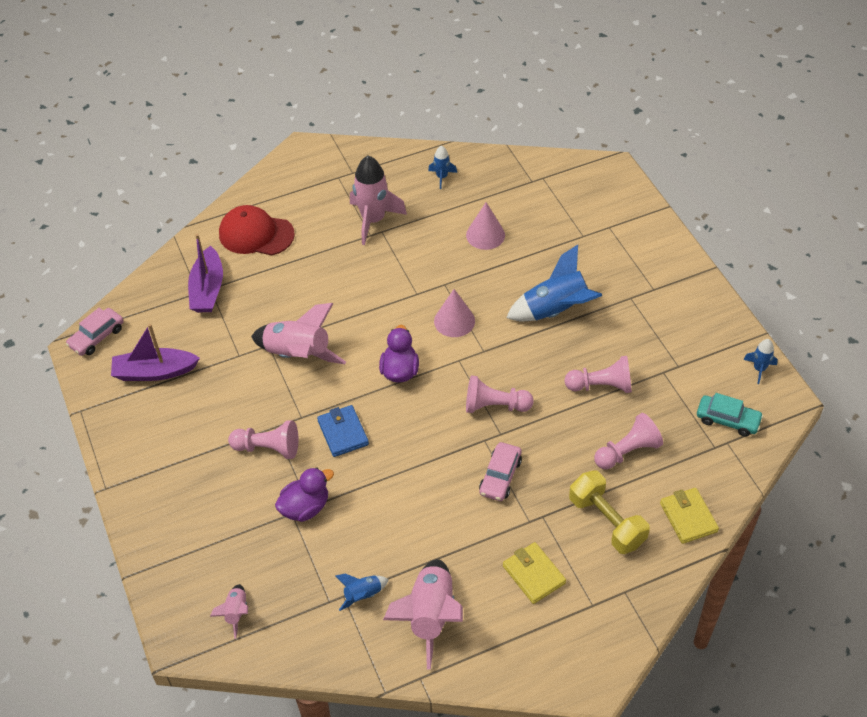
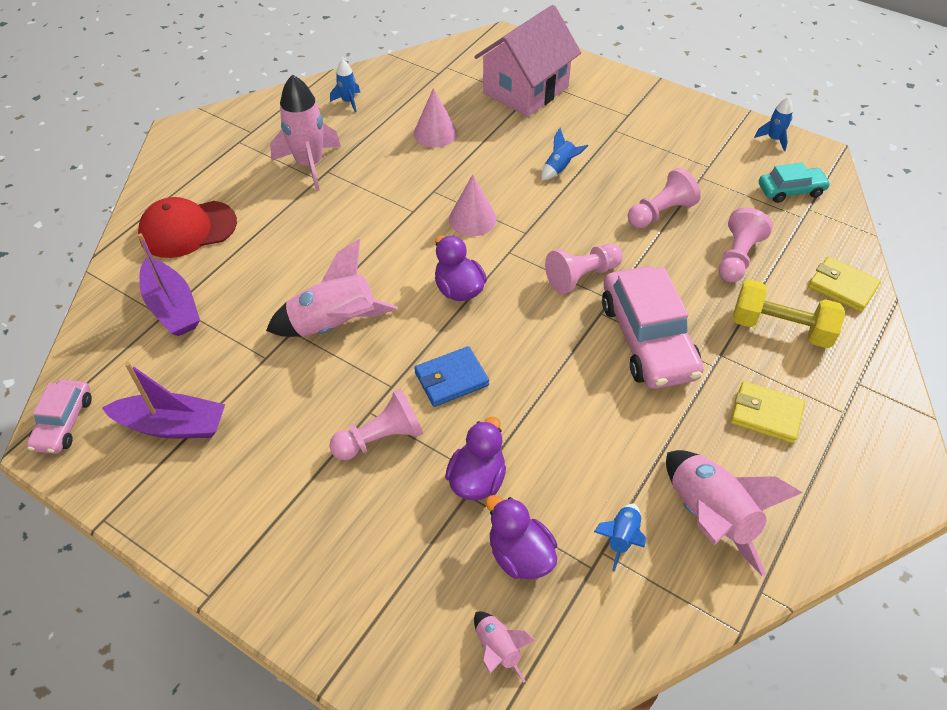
camera: 35 degrees left, 0 degrees up
purple boat [111,324,200,381] -> purple boat turned 135 degrees counterclockwise [102,362,225,438]
blue wallet [317,405,369,457] -> blue wallet turned 60 degrees counterclockwise [414,346,489,407]
pink car [479,442,522,501] -> pink car [602,266,704,389], size x1.85
blue rocket [506,245,602,321] -> blue rocket [541,128,588,181], size x0.50
none -> pink house [474,5,581,117]
none -> purple duck [486,495,557,579]

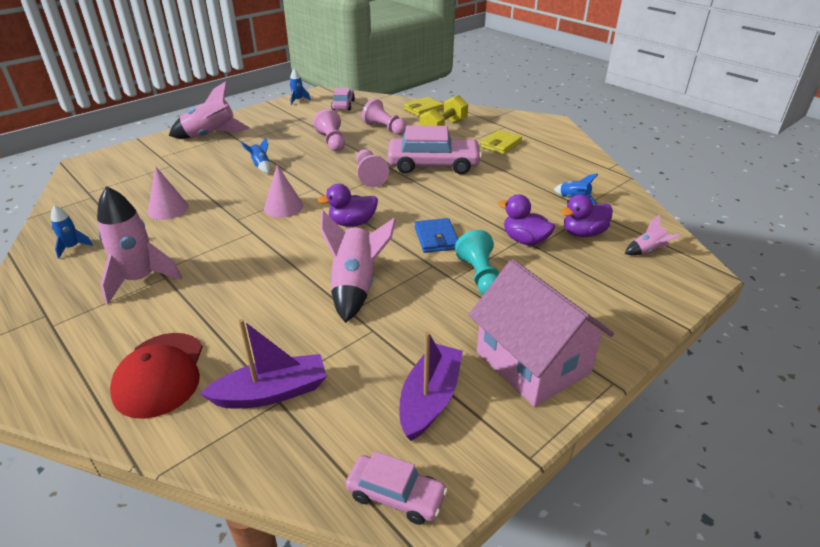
camera: 75 degrees left, 15 degrees down
pink pawn [329,389,423,460] -> turquoise pawn [455,230,499,295]
pink house [474,5,581,117] -> pink house moved to [468,259,614,407]
pink rocket [666,450,802,577] -> pink rocket moved to [169,81,250,139]
turquoise car [759,162,831,203] -> pink car [331,88,355,111]

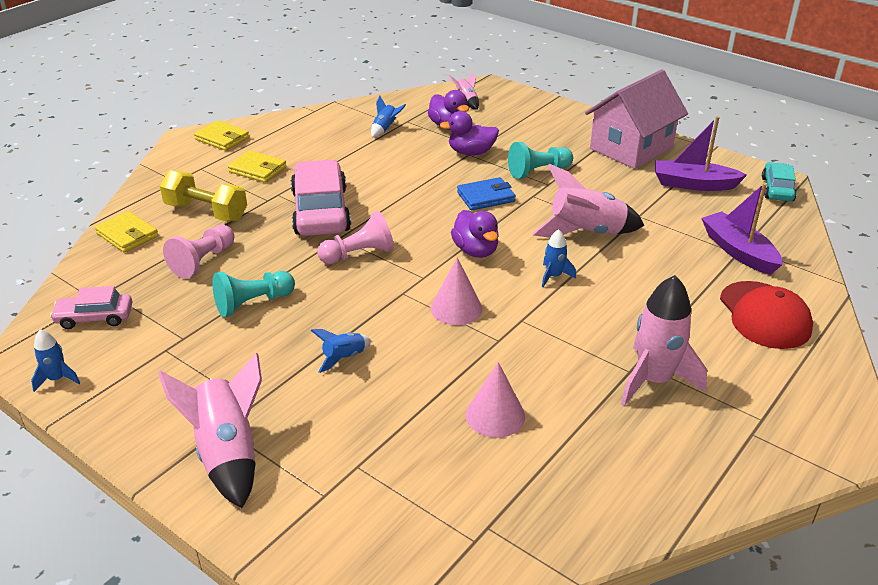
camera: 100 degrees left, 0 degrees up
blue rocket [51,205,93,259] -> blue rocket moved to [542,229,576,287]
red cap [110,333,203,419] -> red cap turned 90 degrees clockwise [720,281,813,349]
pink pawn [313,109,345,151] -> turquoise pawn [212,271,295,317]
pink car [346,451,448,525] -> turquoise car [762,162,797,201]
purple duck [498,194,555,246] -> purple duck turned 60 degrees clockwise [439,111,499,156]
none -> yellow wallet [194,120,249,151]

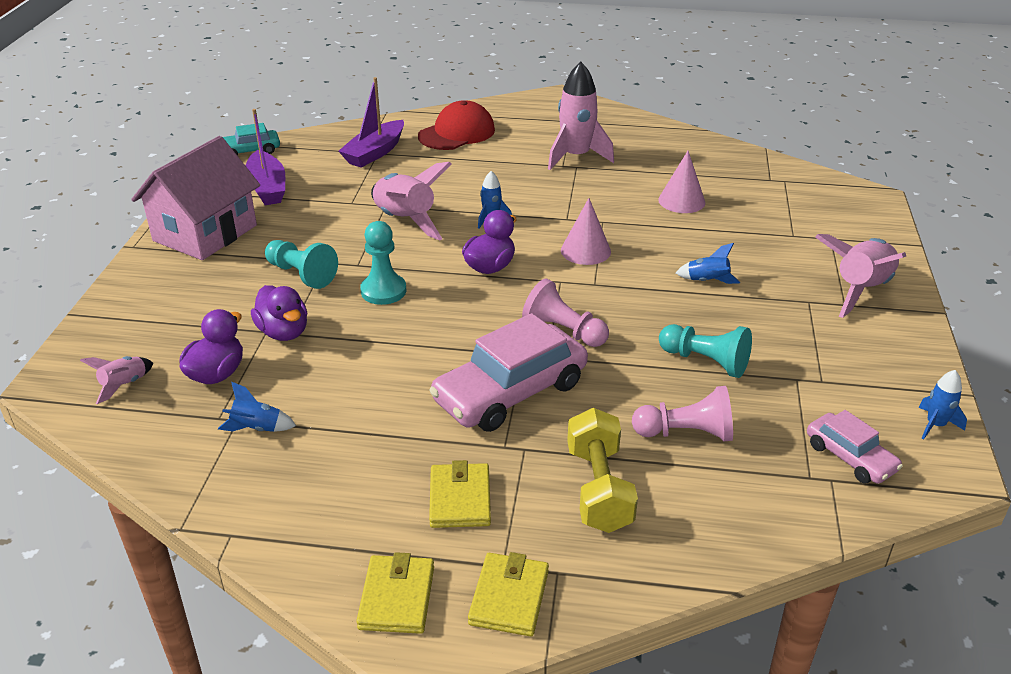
camera: 120 degrees left, 0 degrees up
yellow wallet [95,211,158,252] -> yellow wallet moved to [468,552,549,636]
blue wallet [457,177,515,210] -> turquoise pawn [360,221,406,305]
pink house [585,70,688,169] -> pink house turned 75 degrees counterclockwise [131,136,260,260]

